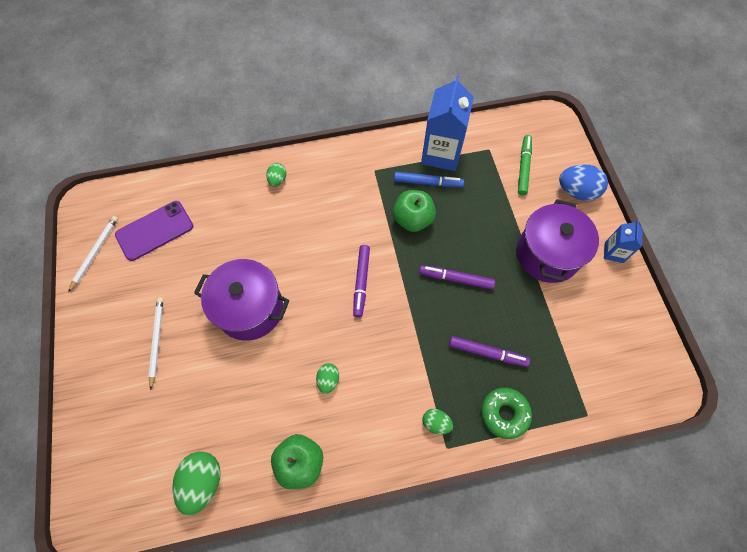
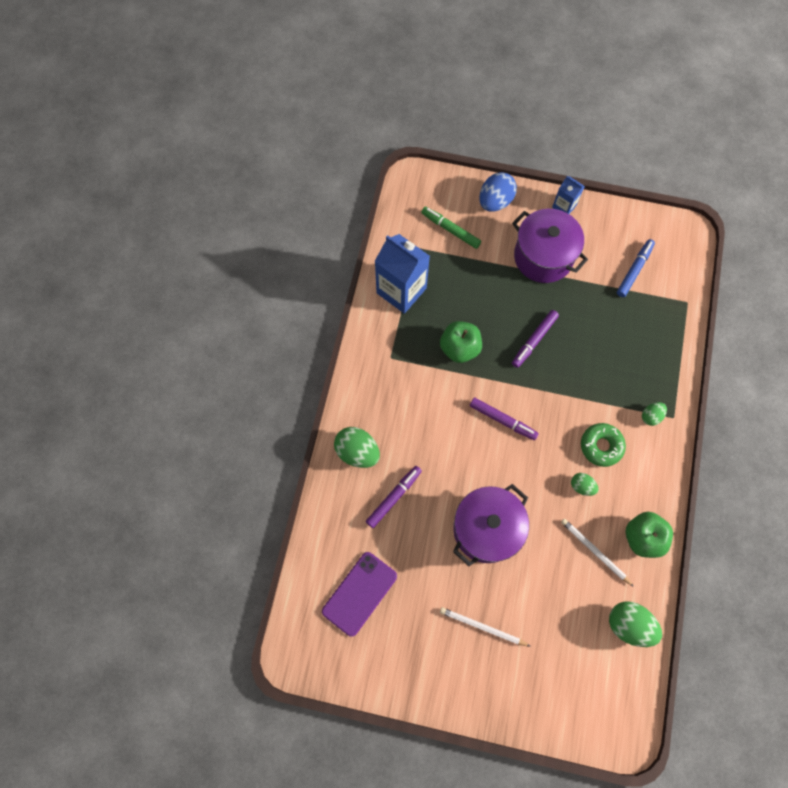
camera: 65 degrees left, 5 degrees up
white pencil [68,216,118,293] -> white pencil moved to [561,519,634,587]
purple phone [115,201,193,261] -> purple phone turned 45 degrees clockwise [322,552,397,637]
green egg [266,163,286,187] -> green egg [334,427,380,468], size x1.78
blue marker [394,172,464,187] -> blue marker moved to [617,239,655,297]
purple marker [449,336,530,367] -> purple marker moved to [366,466,422,528]
green donut [481,388,532,439] -> green donut moved to [581,423,626,467]

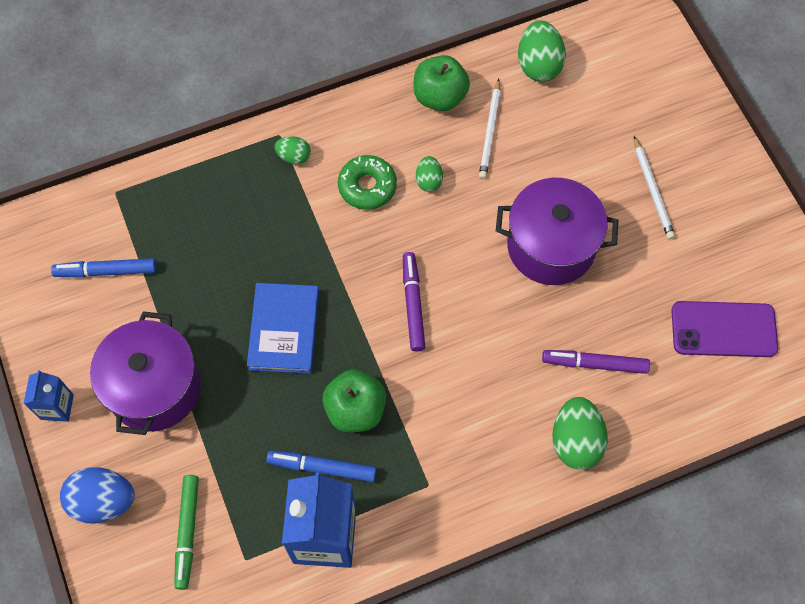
camera: 125 degrees left, 5 degrees down
purple marker [512,310,559,368] -> blue book [247,283,319,374]
none -> blue marker [267,450,377,482]

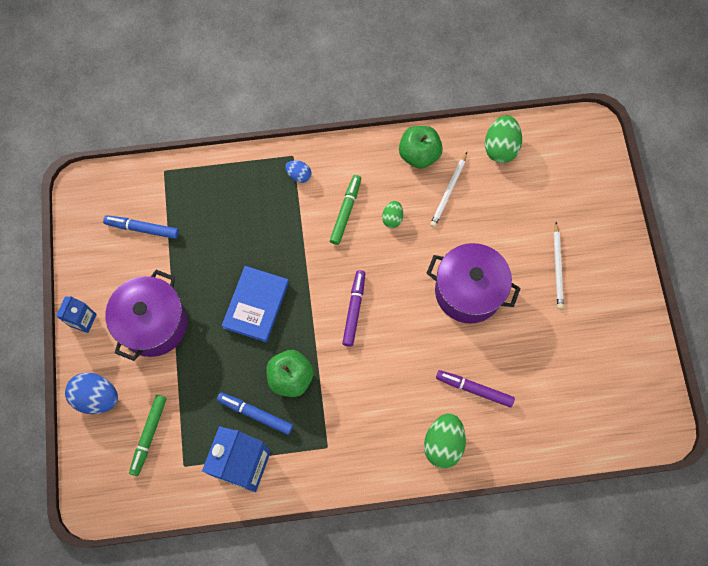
camera: 15 degrees right, 5 degrees up
green egg [275,136,311,165] -> blue egg [285,160,311,183]
green donut [338,155,397,210] -> green marker [330,175,361,245]
purple phone [671,301,778,357] -> none

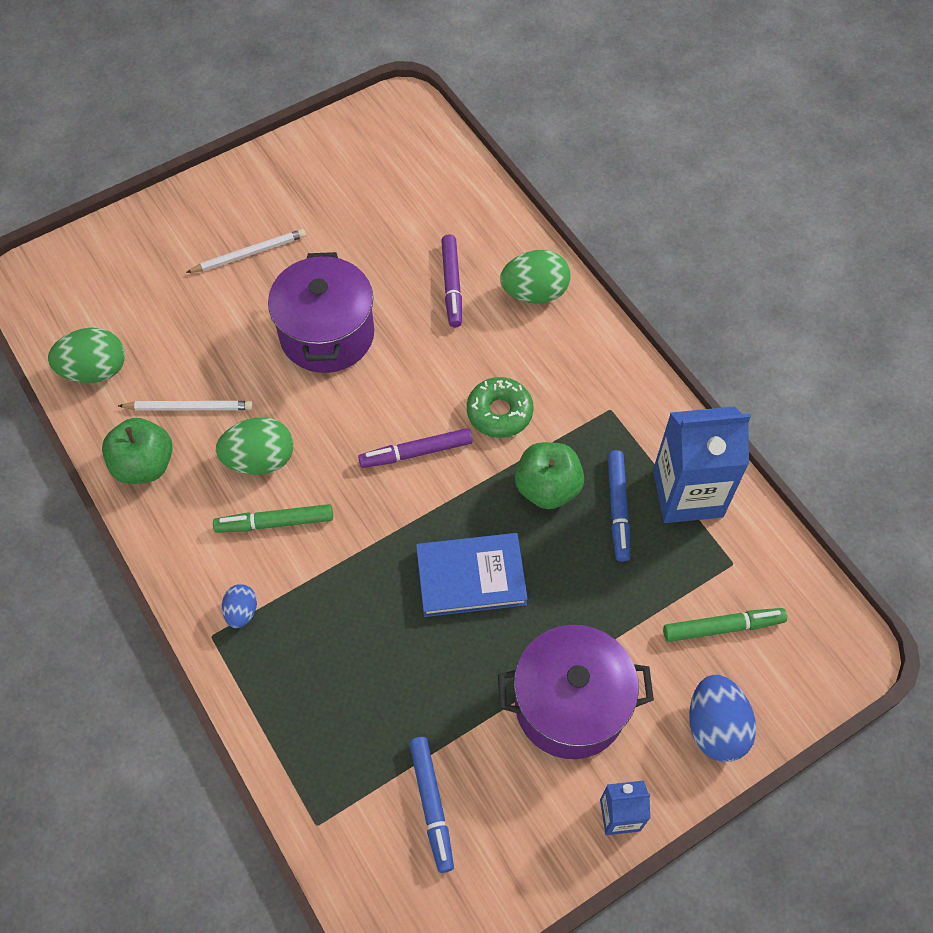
camera: 115 degrees left, 10 degrees down
green egg [382,201,403,228] -> green egg [216,417,293,475], size x1.78
none -> green donut [467,377,534,438]

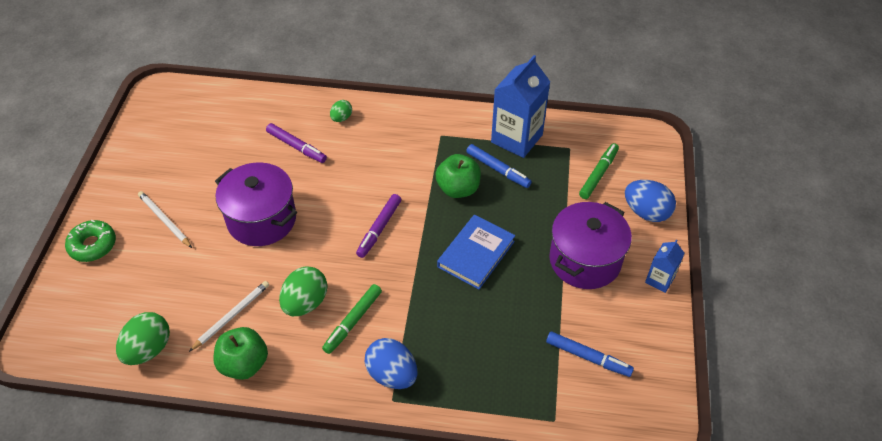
camera: 50 degrees left, 10 degrees down
white pencil [186,229,306,273] -> white pencil turned 60 degrees counterclockwise [138,191,192,248]
blue egg [222,584,257,628] -> blue egg [365,338,417,389], size x1.78
green donut [467,377,534,438] -> green donut moved to [65,220,116,262]
green egg [500,250,571,304] -> green egg [330,100,352,122], size x0.56

